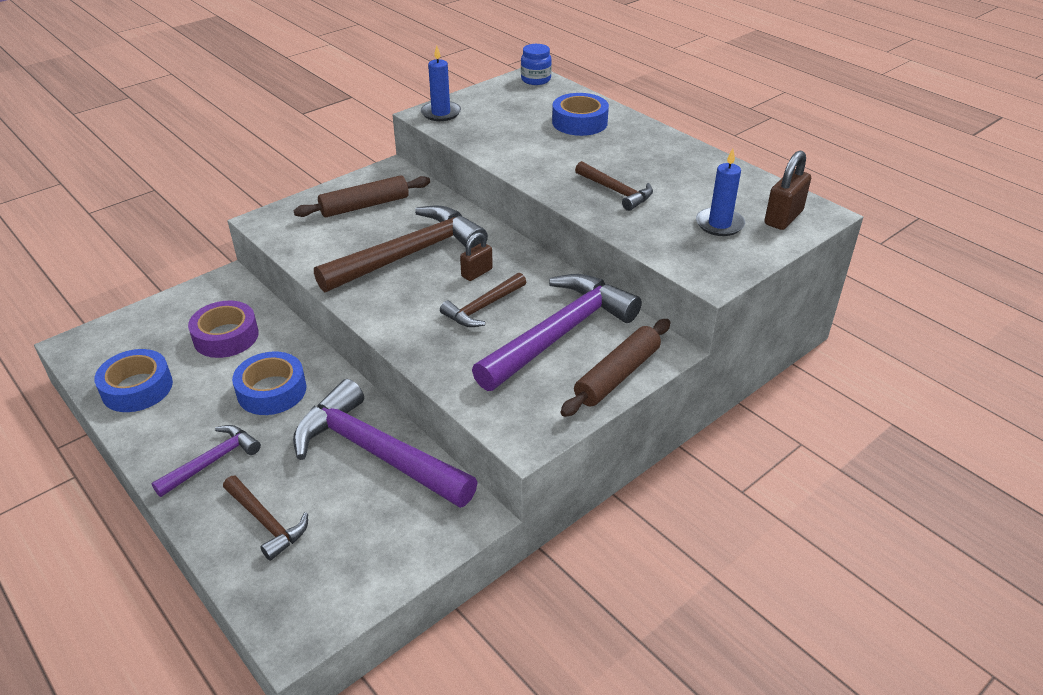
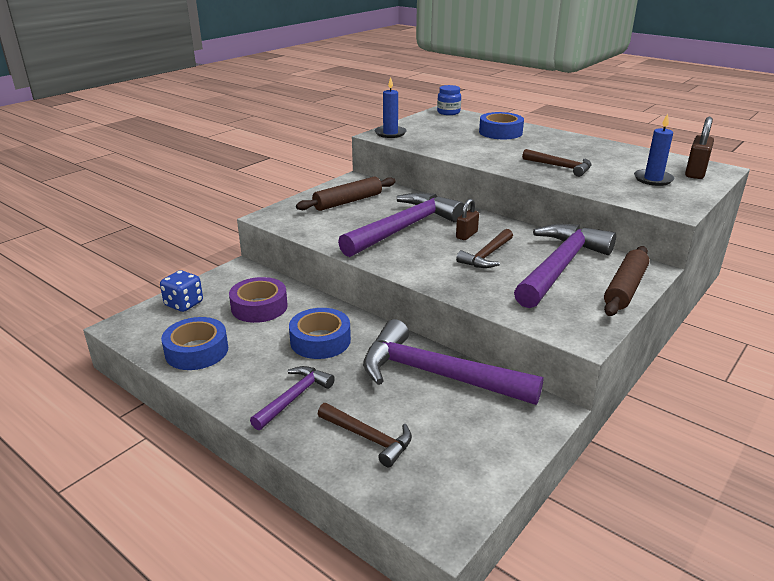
camera: 10 degrees left, 10 degrees down
brown hammer [314,206,488,293] -> purple hammer [338,192,464,257]
none -> blue dice [160,270,203,312]

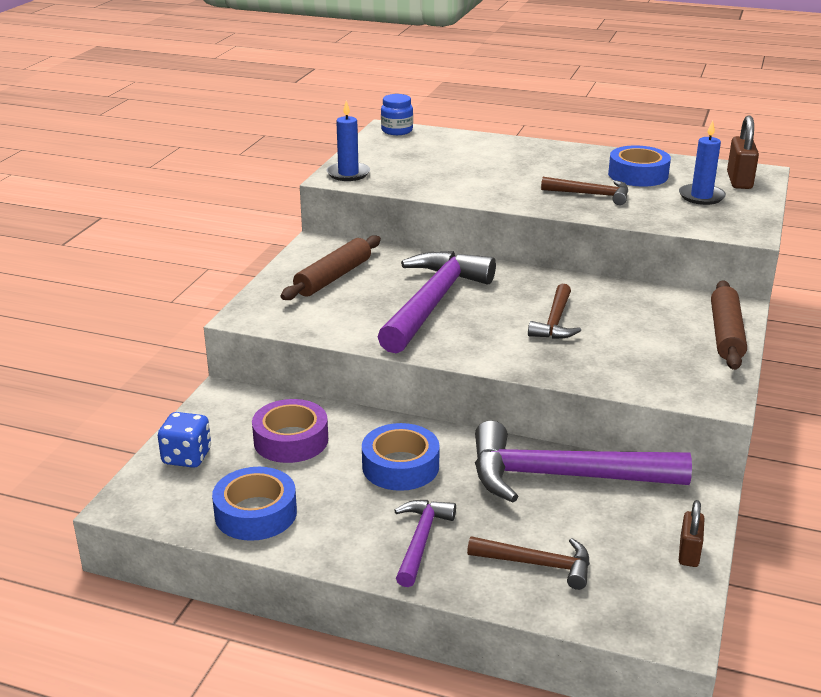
camera: 20 degrees left, 0 degrees up
brown padlock [456,199,479,240] -> brown padlock moved to [679,500,705,567]
blue tape [479,112,524,139] -> blue tape moved to [608,145,671,187]
purple hammer [514,224,616,308] -> none

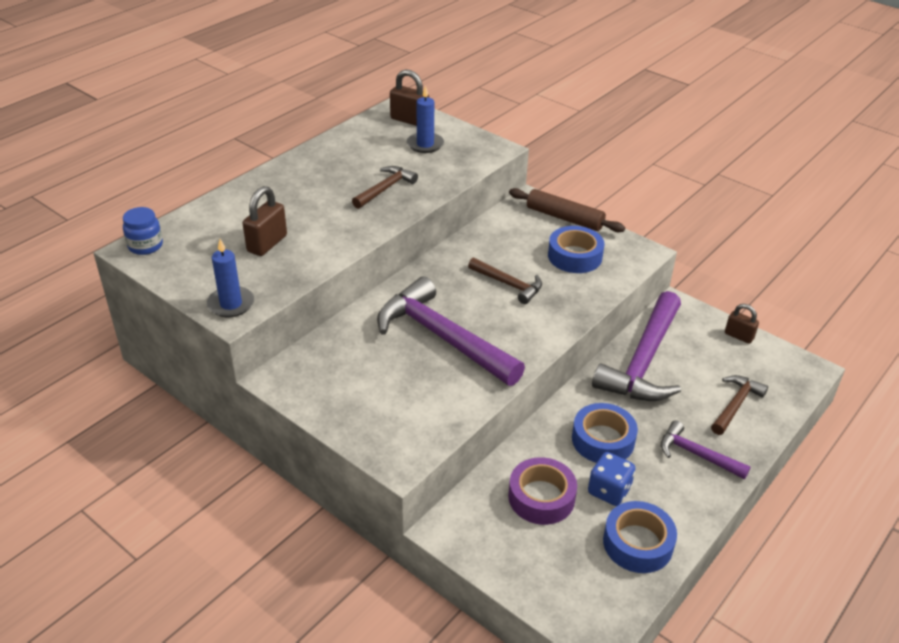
camera: 70 degrees left, 10 degrees up
blue dice [158,412,211,468] -> blue dice moved to [588,452,635,506]
brown rolling pin [281,235,381,300] -> none
blue tape [608,145,671,187] -> blue tape moved to [548,226,604,273]
none -> brown padlock [243,186,287,256]

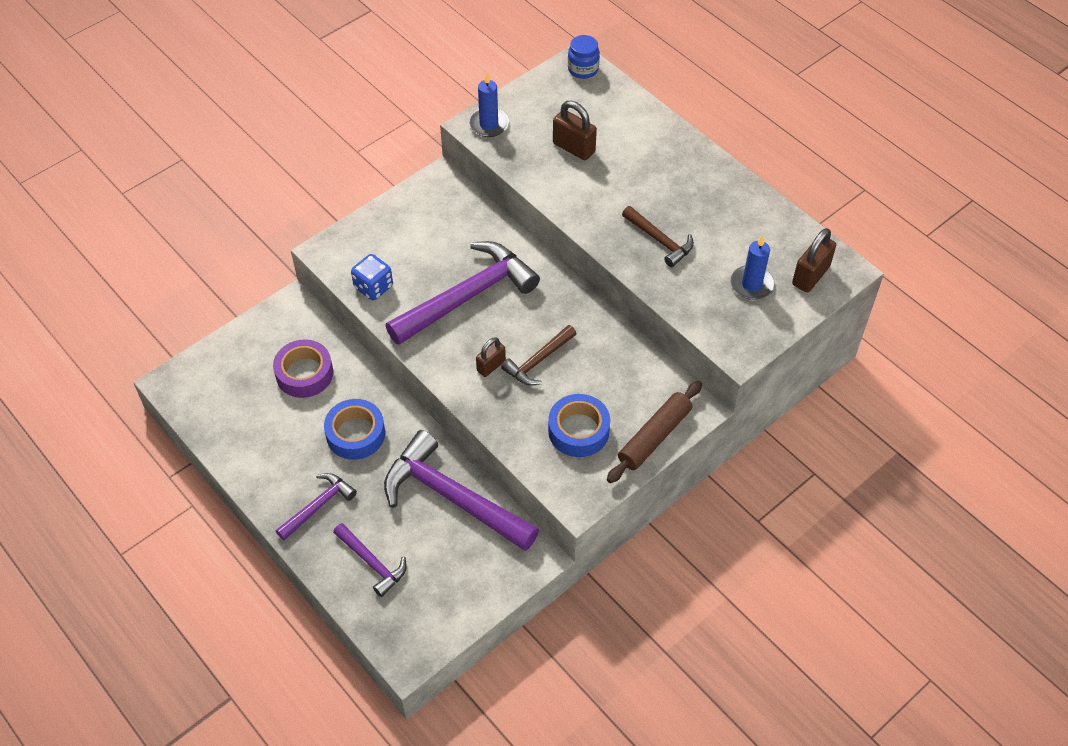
camera: 100 degrees right, 15 degrees up
blue dice [588,452,635,506] -> blue dice moved to [351,254,393,300]
blue tape [603,501,677,573] -> none
brown hammer [711,375,768,435] -> purple hammer [333,523,407,597]
brown padlock [725,304,759,344] -> brown padlock moved to [476,337,506,377]

